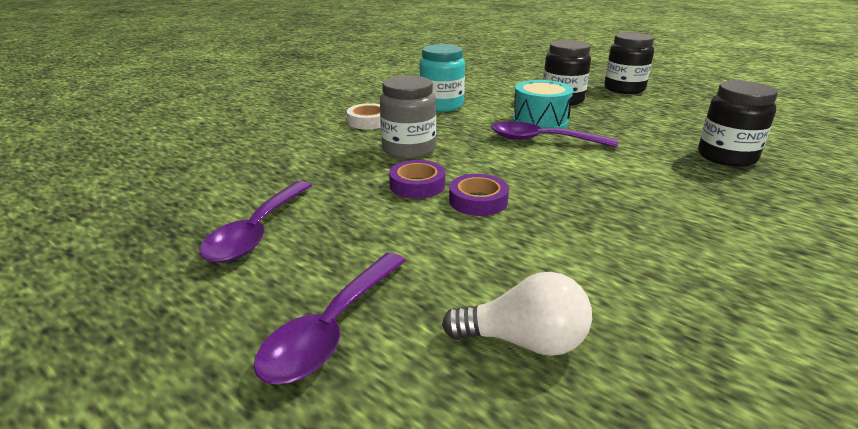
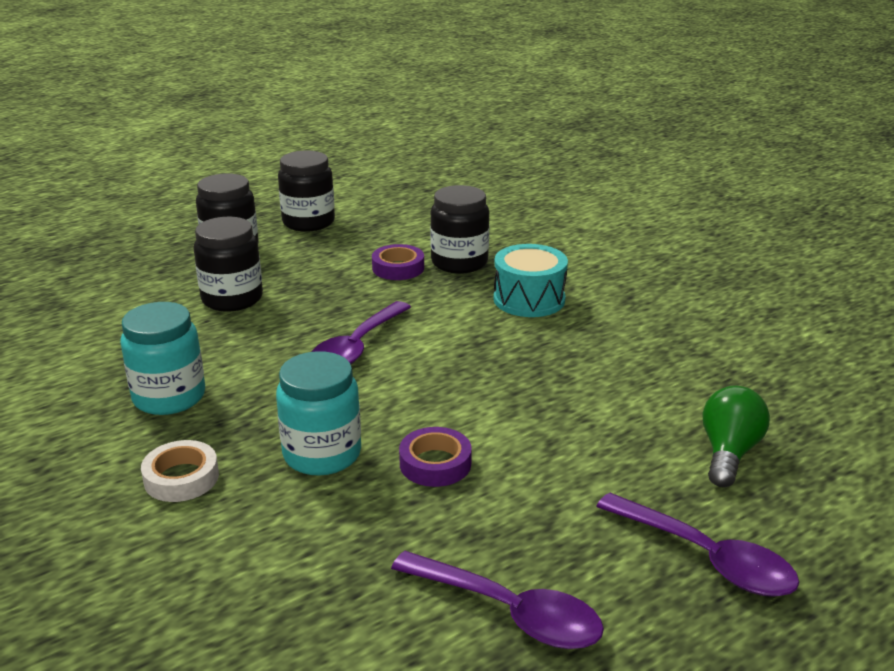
camera: 75 degrees left, 0 degrees up
grey jar [380,75,436,159] -> turquoise jar [276,351,361,476]
white light bulb [442,272,592,356] -> green light bulb [703,386,770,487]
purple tape [449,174,509,216] -> purple tape moved to [372,244,424,280]
turquoise drum [512,80,573,129] -> turquoise drum moved to [494,244,568,317]
none -> black jar [278,150,335,232]

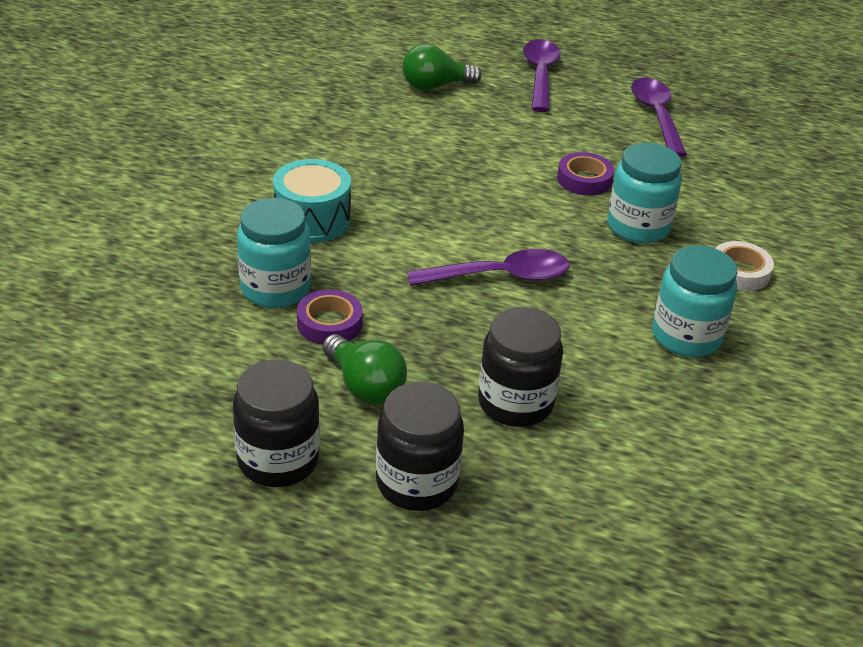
camera: 130 degrees left, 10 degrees up
black jar [430,185,489,274] -> turquoise jar [237,198,311,308]
none -> green light bulb [323,334,407,404]

